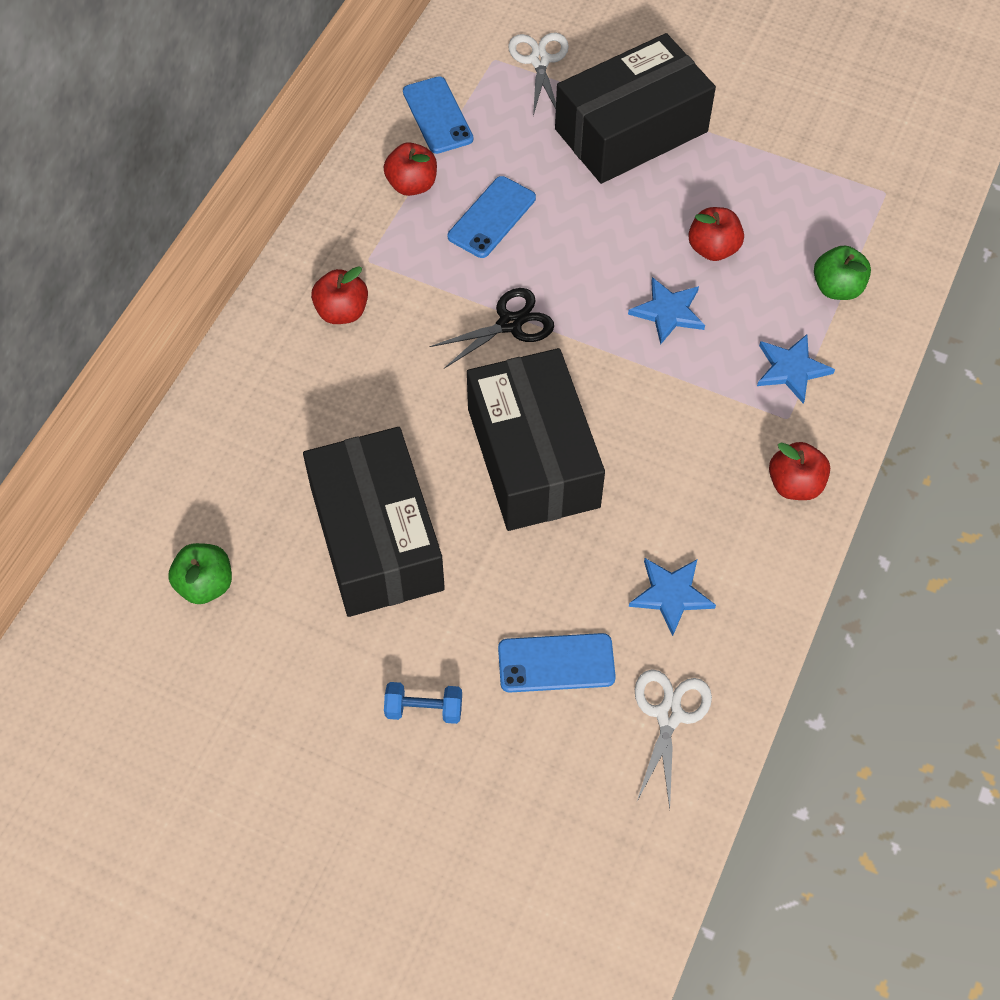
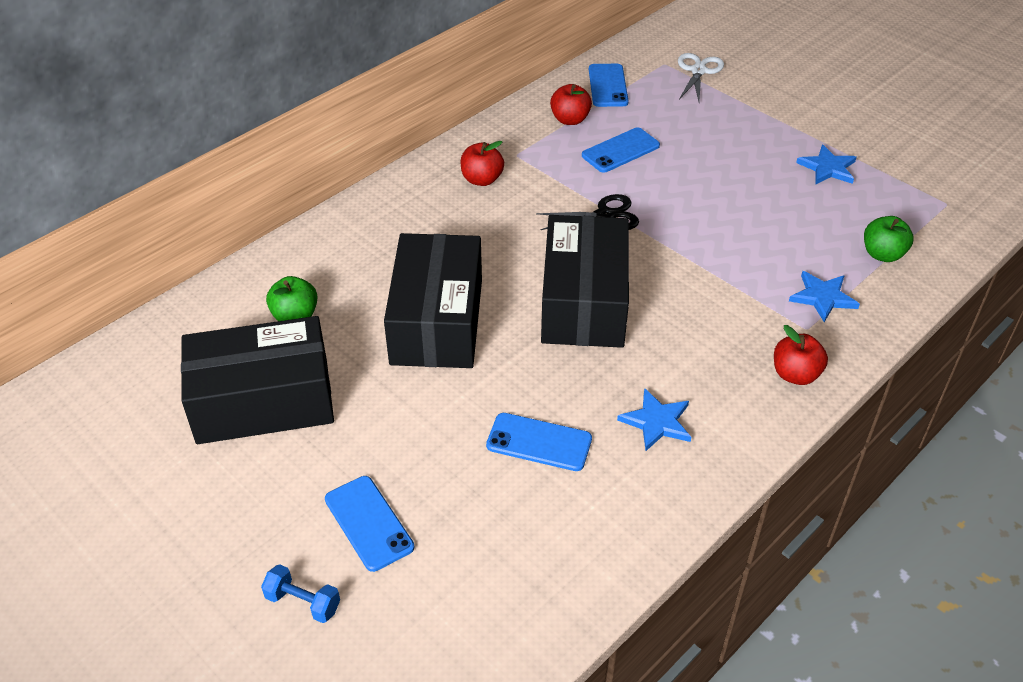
camera: 20 degrees right, 15 degrees down
blue dumbbell [384,682,462,724] -> blue dumbbell moved to [261,564,340,623]
black box [555,33,716,184] -> black box moved to [181,316,334,444]
blue star [628,277,705,345] -> blue star moved to [796,145,856,185]
white scissors [635,669,712,809] -> none
red apple [688,207,744,261] -> none
none -> blue phone [325,476,415,572]

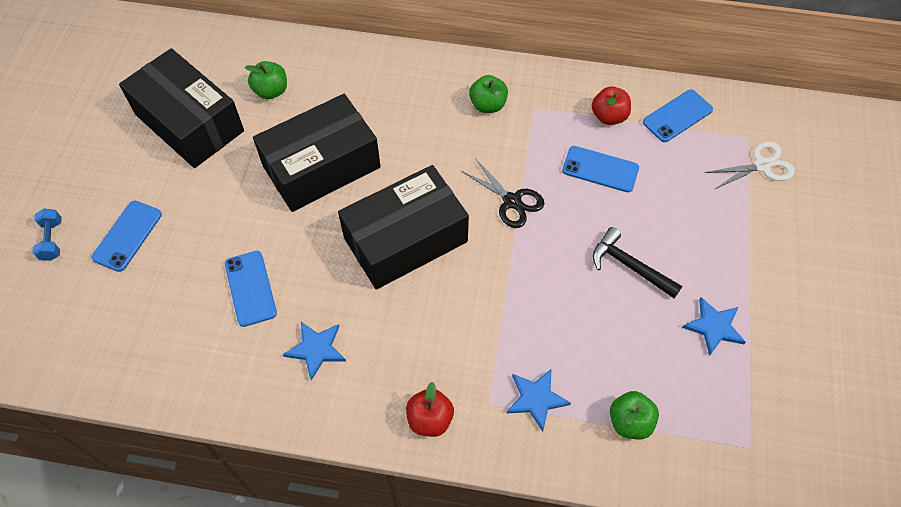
camera: 55 degrees right, 15 degrees up
red apple [460,141,504,186] -> green apple [469,75,508,113]
none -> black hammer [592,227,682,298]

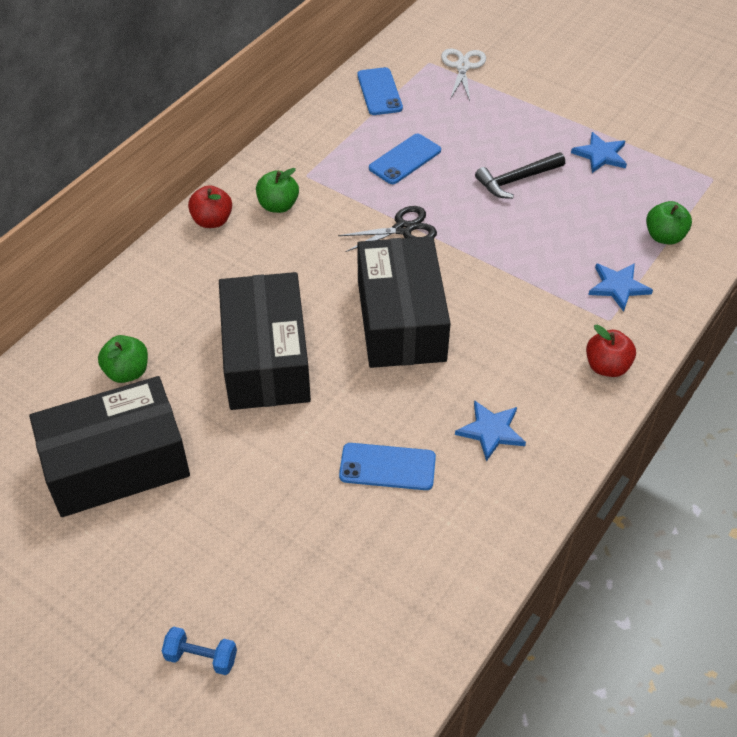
camera: 65 degrees left, 10 degrees down
blue phone [91,201,162,272] -> none
red apple [592,87,631,125] -> red apple moved to [188,185,232,228]

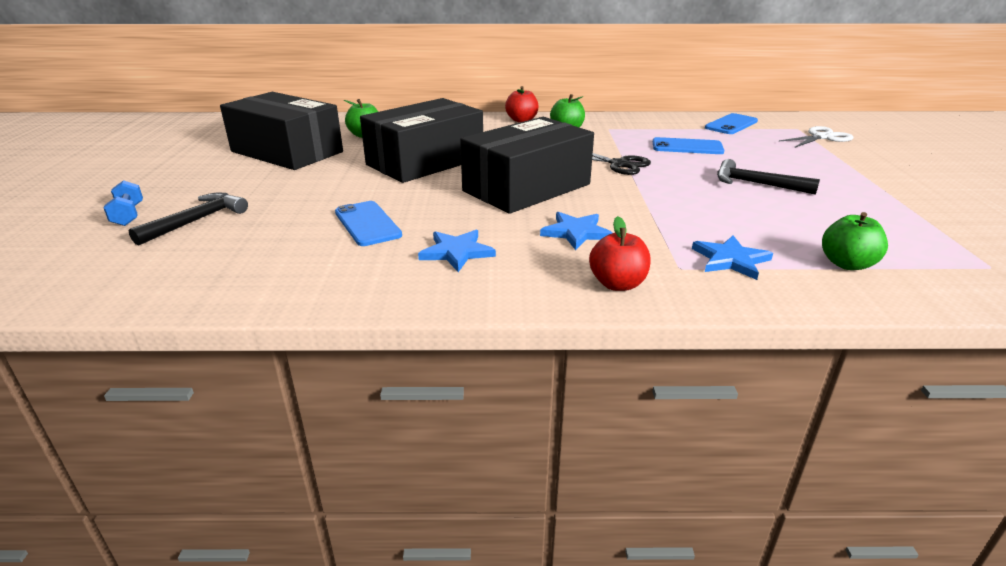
camera: 55 degrees right, 20 degrees down
blue star [571,132,627,173] -> blue star moved to [540,212,612,250]
none -> black hammer [128,193,248,246]

